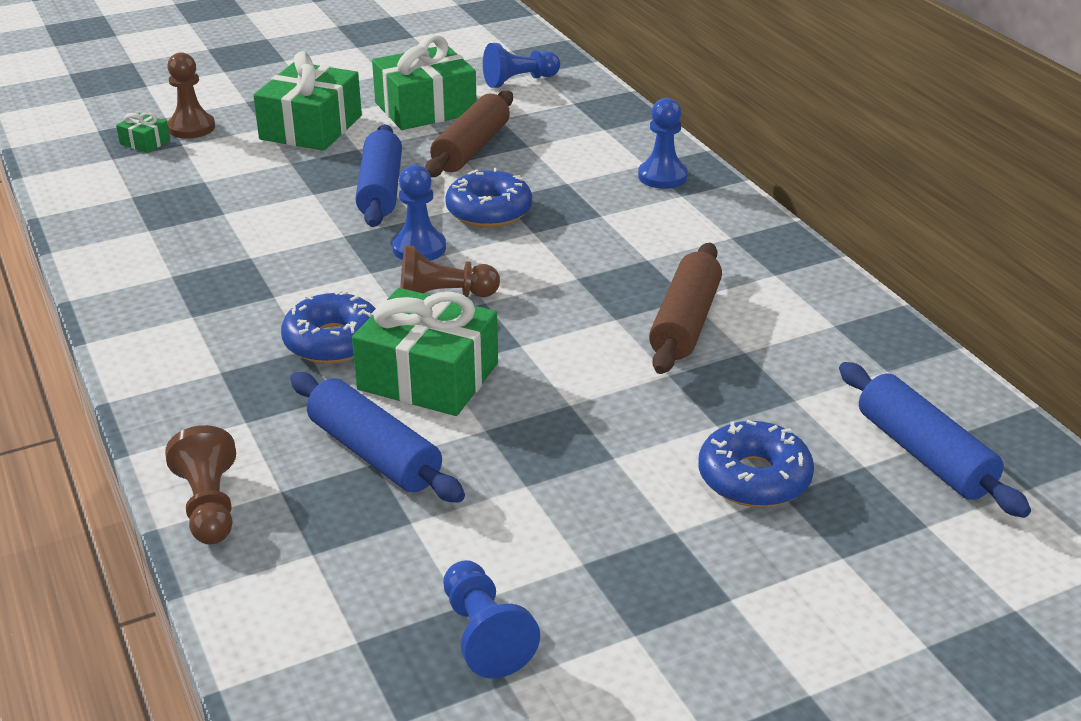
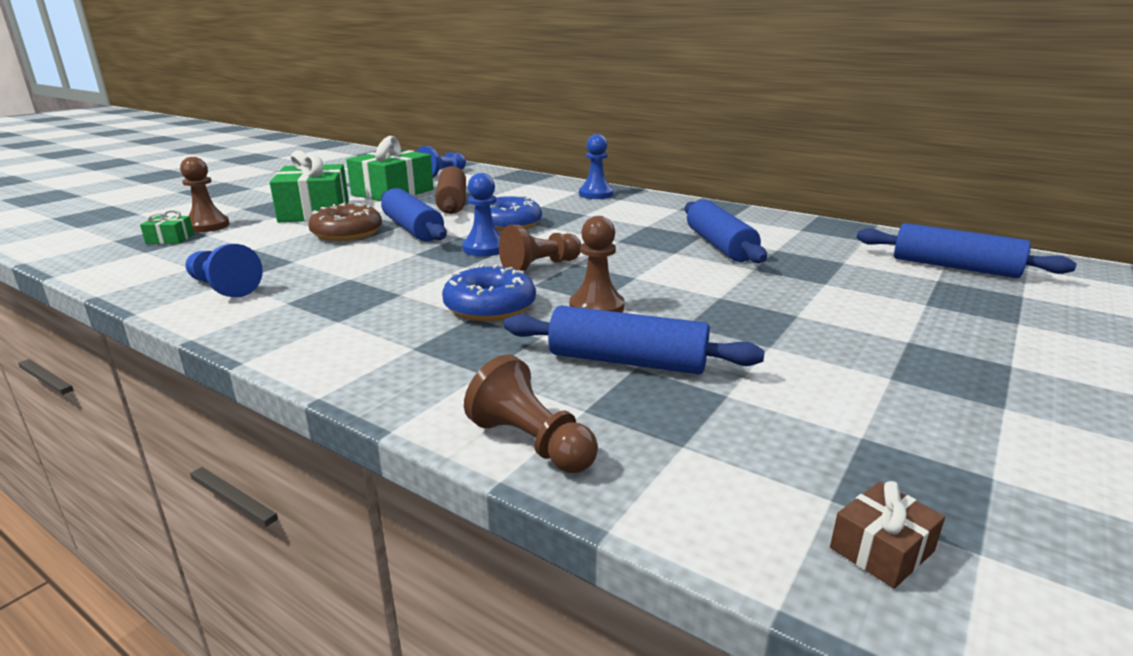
camera: 30 degrees left, 10 degrees down
green gift [352,288,498,416] -> brown pawn [569,216,624,313]
blue pawn [443,560,540,678] -> blue pawn moved to [185,244,263,298]
brown rolling pin [649,243,722,374] -> blue rolling pin [685,200,767,263]
blue donut [698,420,814,507] -> none
none -> brown donut [308,203,382,241]
none -> brown gift [830,481,945,589]

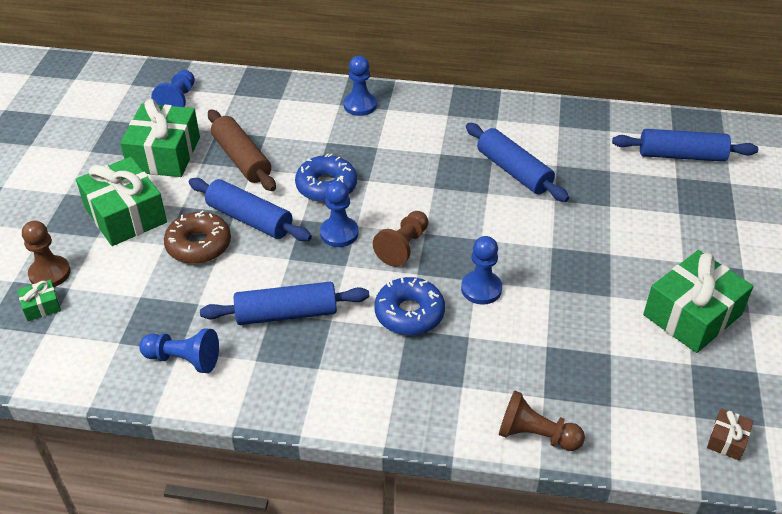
camera: 25 degrees left, 20 degrees up
blue rolling pin [504,306,765,374] -> blue rolling pin moved to [200,282,369,325]
brown pawn [569,216,624,313] -> blue pawn [461,236,502,305]
none -> green gift [643,250,754,353]

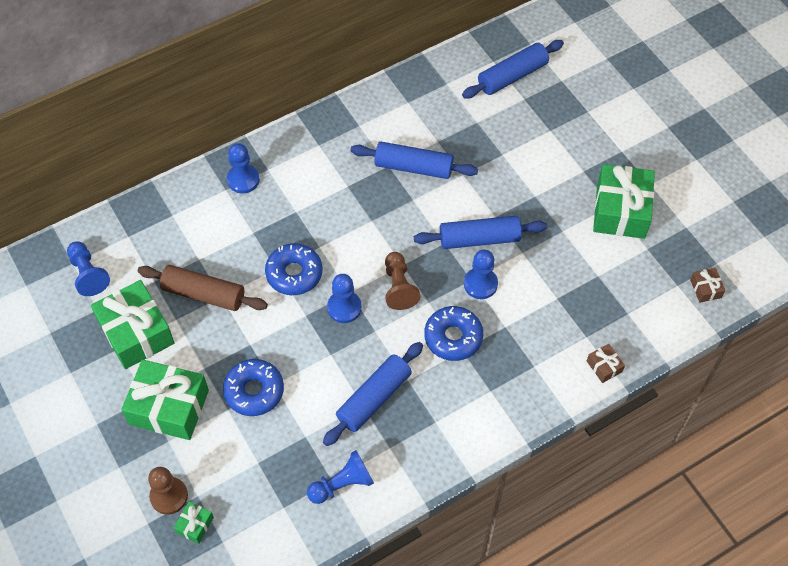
camera: 40 degrees left, 15 degrees up
brown donut [164,211,231,264] -> blue donut [223,359,284,416]
blue rolling pin [189,178,312,241] -> blue rolling pin moved to [414,216,547,249]
brown pawn [499,390,585,451] -> brown gift [587,344,625,383]

